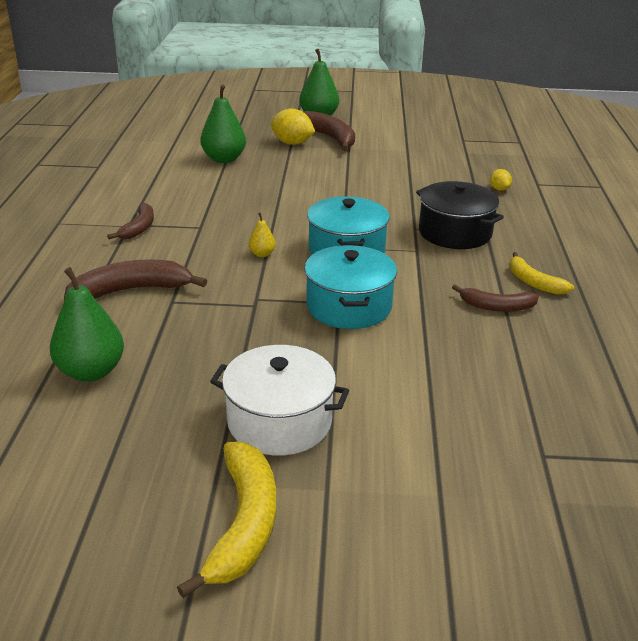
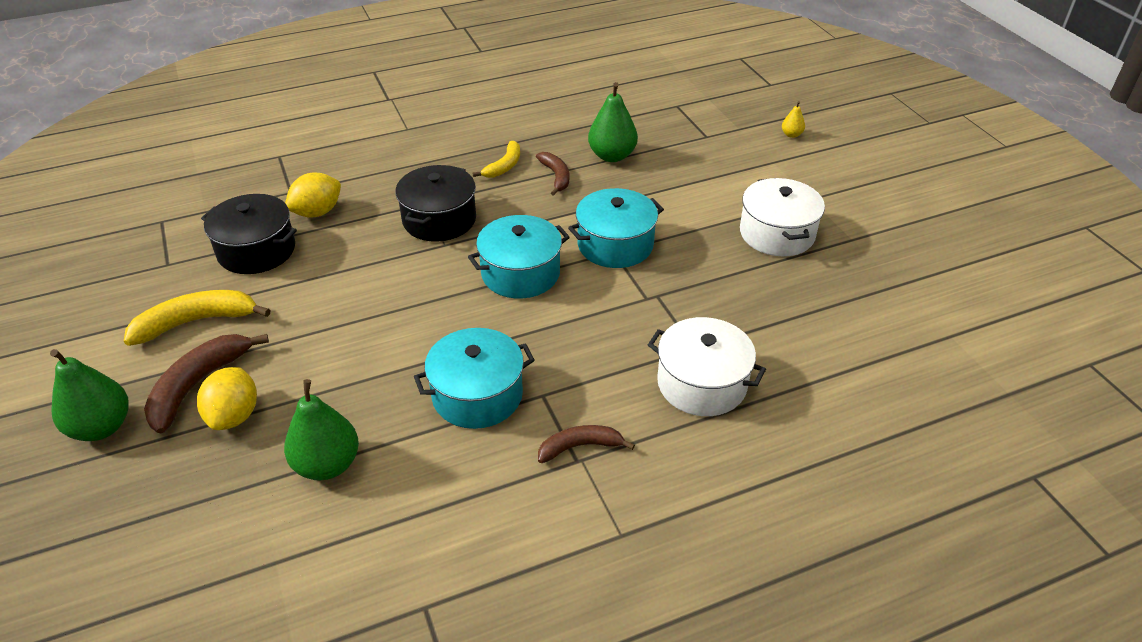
camera: 115 degrees left, 10 degrees up
green pear [50,267,124,382] -> green pear moved to [588,82,638,162]
brown banana [64,259,207,300] -> white pot [648,317,766,416]
yellow banana [177,442,276,598] -> yellow banana moved to [124,290,271,346]
yellow pear [249,213,276,257] -> yellow pear moved to [782,101,805,138]
yellow lemon [490,169,512,191] -> yellow lemon [285,172,341,218], size x1.87
none -> black pot [201,194,297,274]
none -> turquoise pot [414,328,535,429]

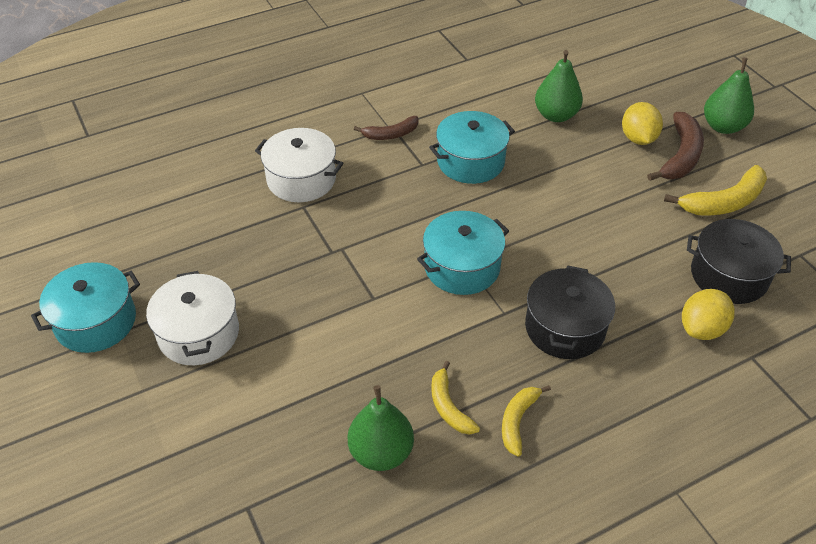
camera: 175 degrees right, 5 degrees up
brown banana [536,152,569,196] -> yellow banana [431,361,480,434]
turquoise pot [568,188,664,268] -> turquoise pot moved to [31,262,140,353]
yellow pear [782,101,805,138] -> none

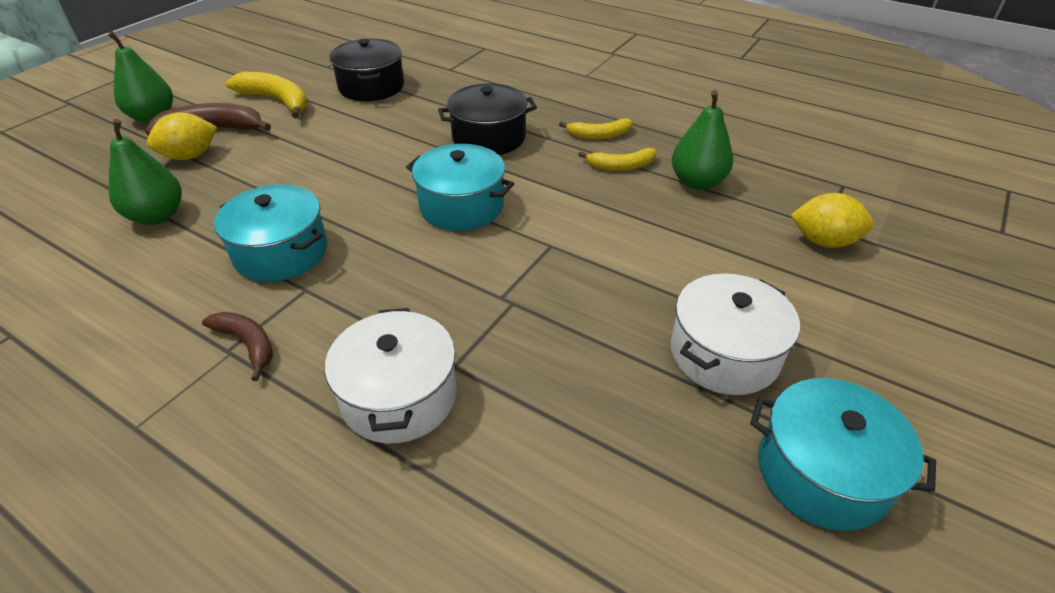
camera: 120 degrees left, 5 degrees down
yellow banana [431,361,480,434] -> yellow banana turned 45 degrees clockwise [578,148,657,171]
yellow lemon [682,289,735,340] -> yellow lemon moved to [791,193,874,248]

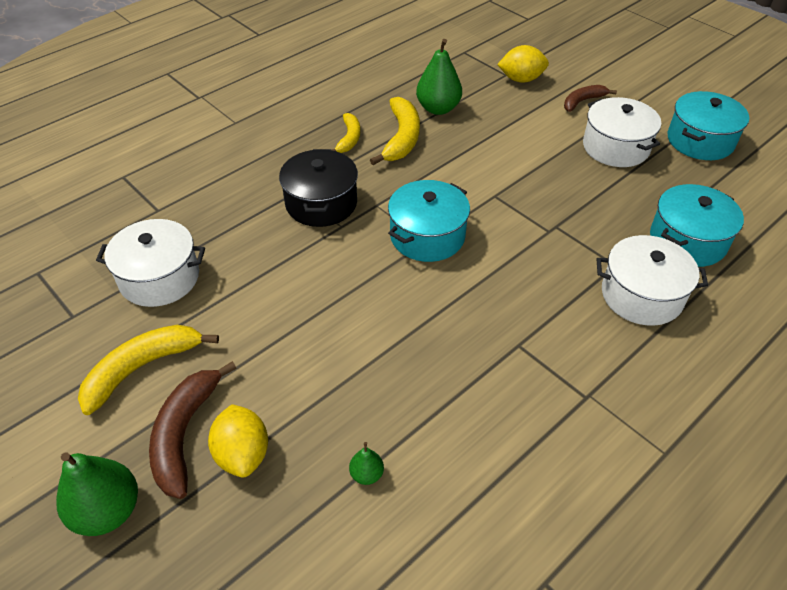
camera: 75 degrees left, 5 degrees up
green pear [109,119,182,225] -> green pear [349,442,384,485], size x0.48
brown banana [202,312,273,381] -> brown banana moved to [564,85,617,112]
turquoise pot [214,184,327,282] -> turquoise pot moved to [650,184,744,267]
black pot [329,39,404,101] -> white pot [96,219,205,307]
yellow banana [578,148,657,171] -> yellow banana [370,97,420,165], size x1.61
yellow lemon [791,193,874,248] -> yellow lemon turned 60 degrees clockwise [497,45,549,83]

